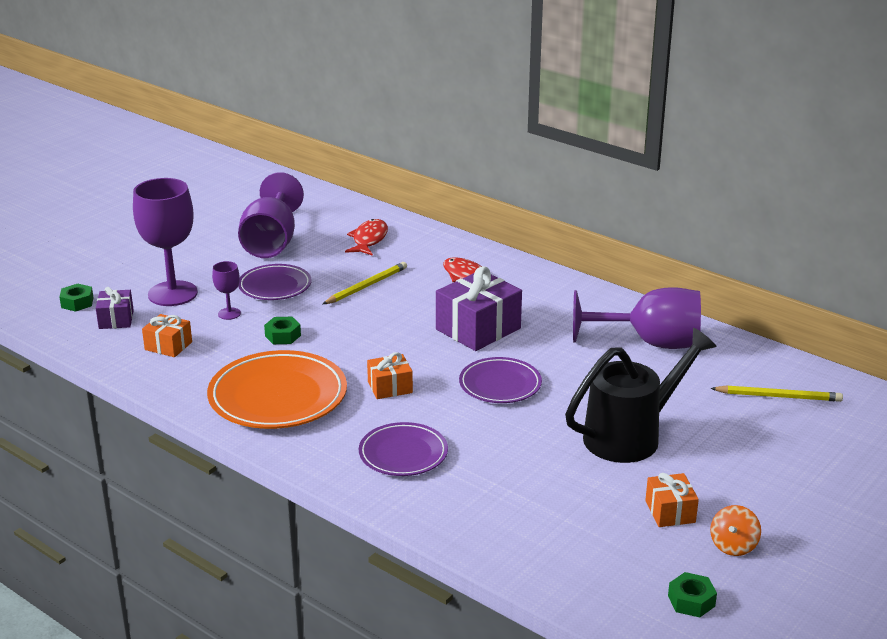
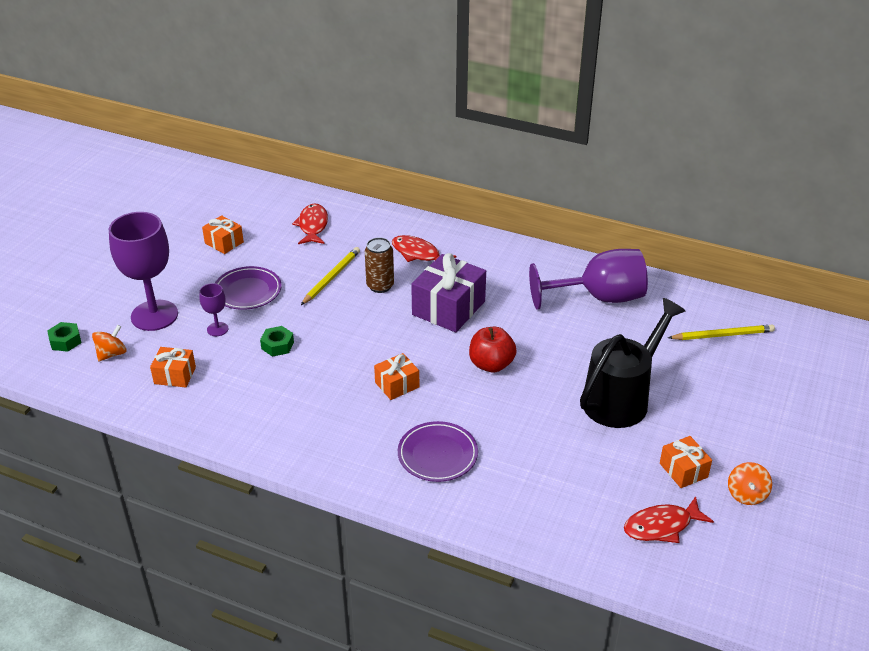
camera: 15 degrees left, 10 degrees up
purple gift [96,287,134,329] -> orange spinning top [92,325,127,361]
orange plate [207,350,347,429] -> none
purple goblet [238,172,304,258] -> orange gift [202,215,244,254]
purple plate [459,357,542,403] -> red apple [469,327,517,373]
green nut [668,572,717,618] -> none
none -> brown can [365,237,394,293]
none -> red fish [624,496,714,543]

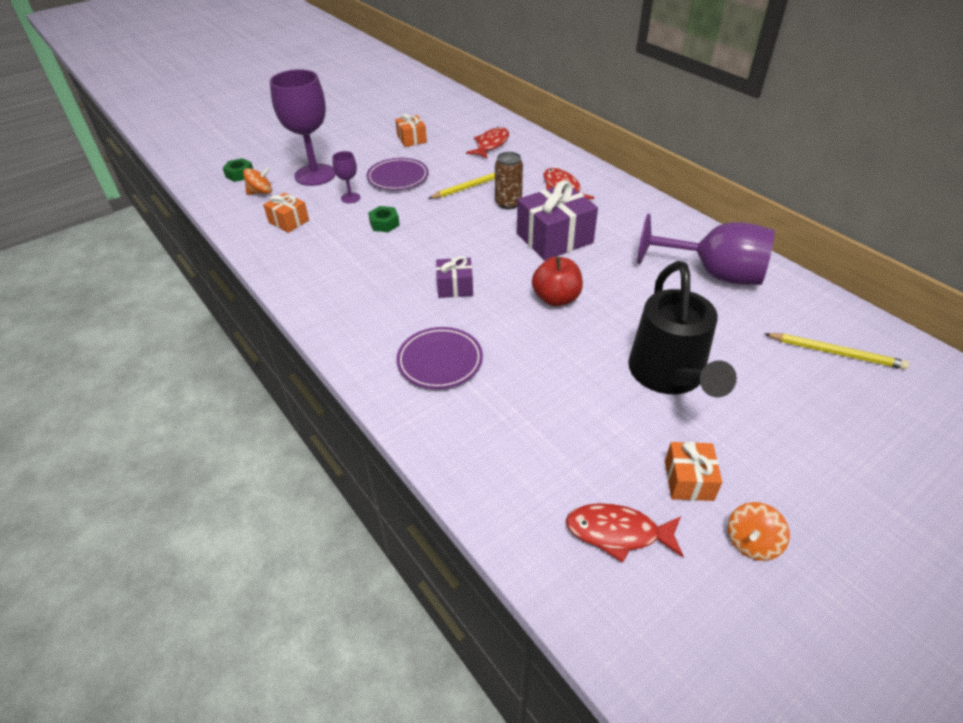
camera: 30 degrees right, 5 degrees up
orange gift [374,353,419,400] -> purple gift [436,256,473,298]
black watering can [580,298,685,428] -> black watering can turned 105 degrees clockwise [628,261,737,398]

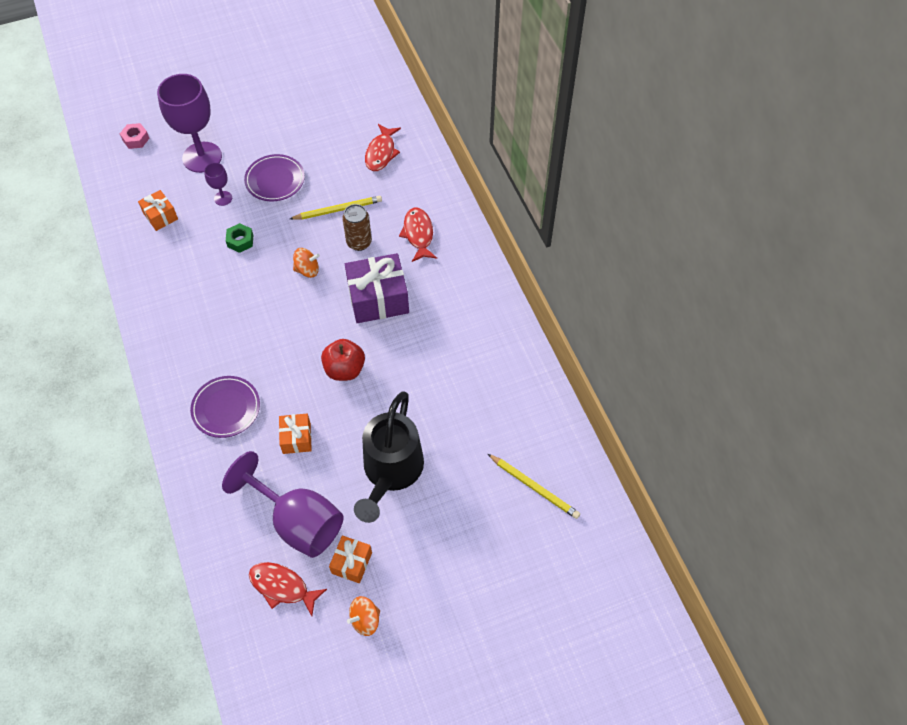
camera: 15 degrees right, 15 degrees up
green nut [223,158,253,182] -> pink nut [120,123,149,149]
orange spinning top [243,167,272,195] -> orange spinning top moved to [293,248,320,278]
orange gift [395,114,427,147] -> orange gift moved to [279,414,312,454]
purple gift [436,256,473,298] -> none
red fish [466,127,509,159] -> red fish turned 150 degrees clockwise [365,124,401,171]
purple goblet [637,214,775,285] -> purple goblet moved to [222,451,344,558]

